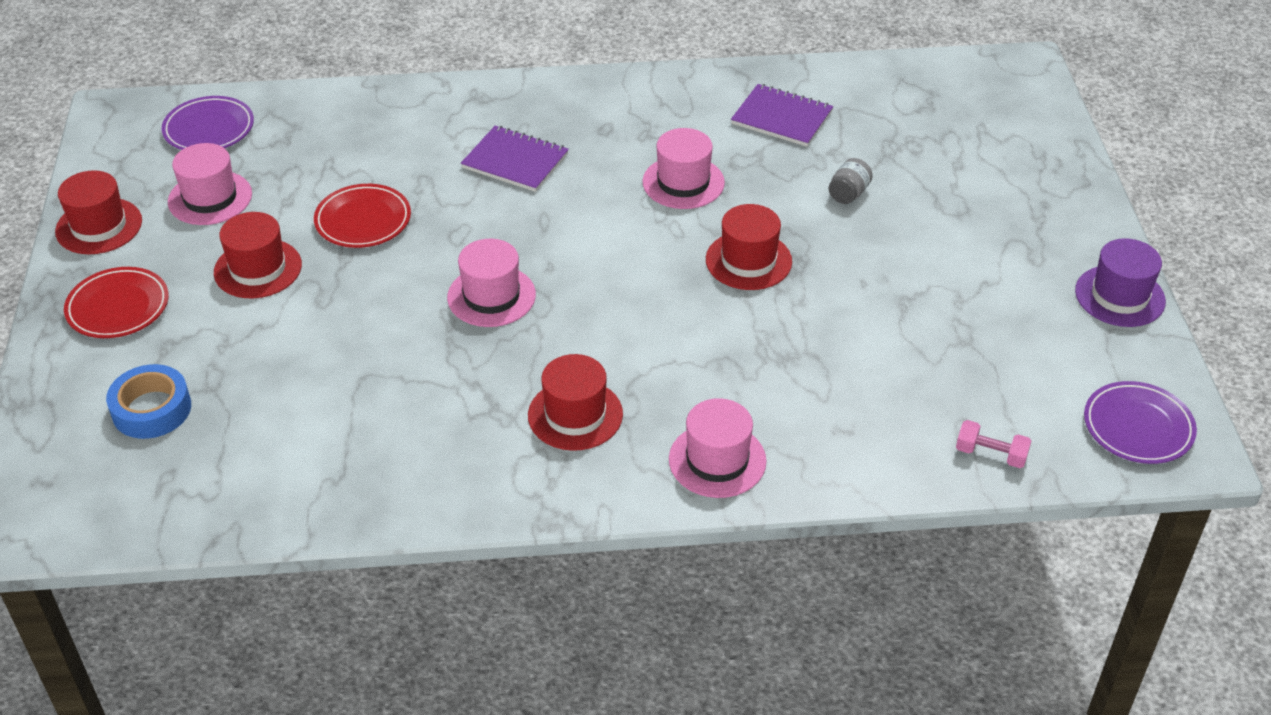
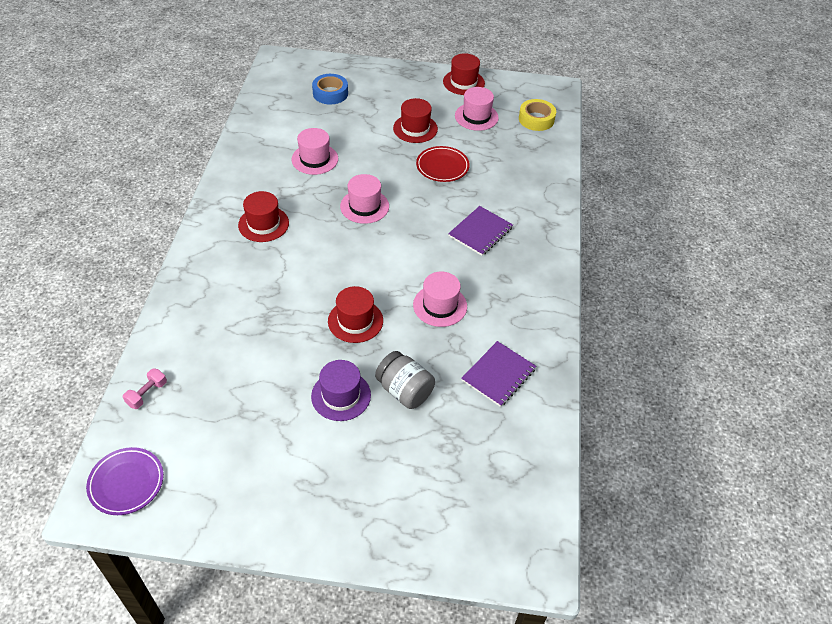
camera: 100 degrees right, 5 degrees up
red plate [64,267,169,338] -> none
purple plate [162,96,254,150] -> yellow tape [519,99,556,131]
pink hat [669,398,767,498] -> pink hat moved to [292,128,338,175]
grey jar [829,158,873,204] -> grey jar [375,351,435,409], size x1.73
purple hat [1075,238,1166,327] -> purple hat moved to [311,360,371,421]

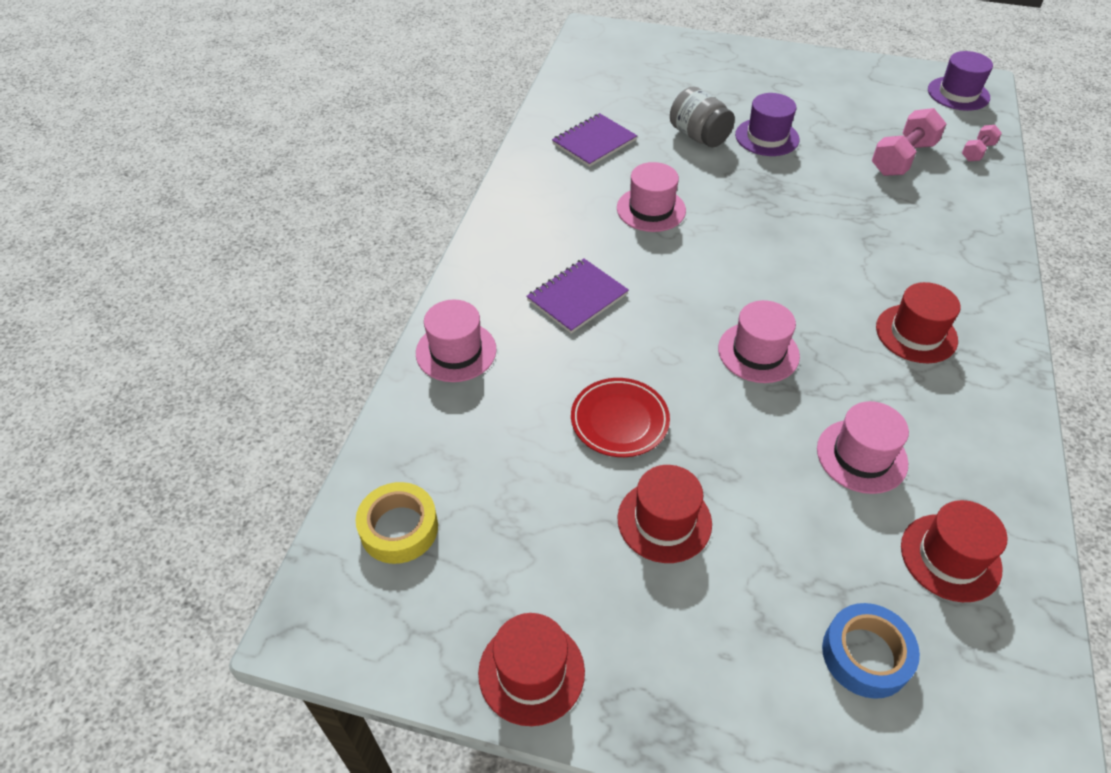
camera: 170 degrees left, 0 degrees up
purple plate [86,447,164,515] -> purple hat [928,51,993,111]
red hat [328,286,383,343] -> red hat moved to [901,500,1007,602]
pink hat [455,87,499,131] -> pink hat moved to [416,300,496,382]
none -> pink dumbbell [872,108,947,176]

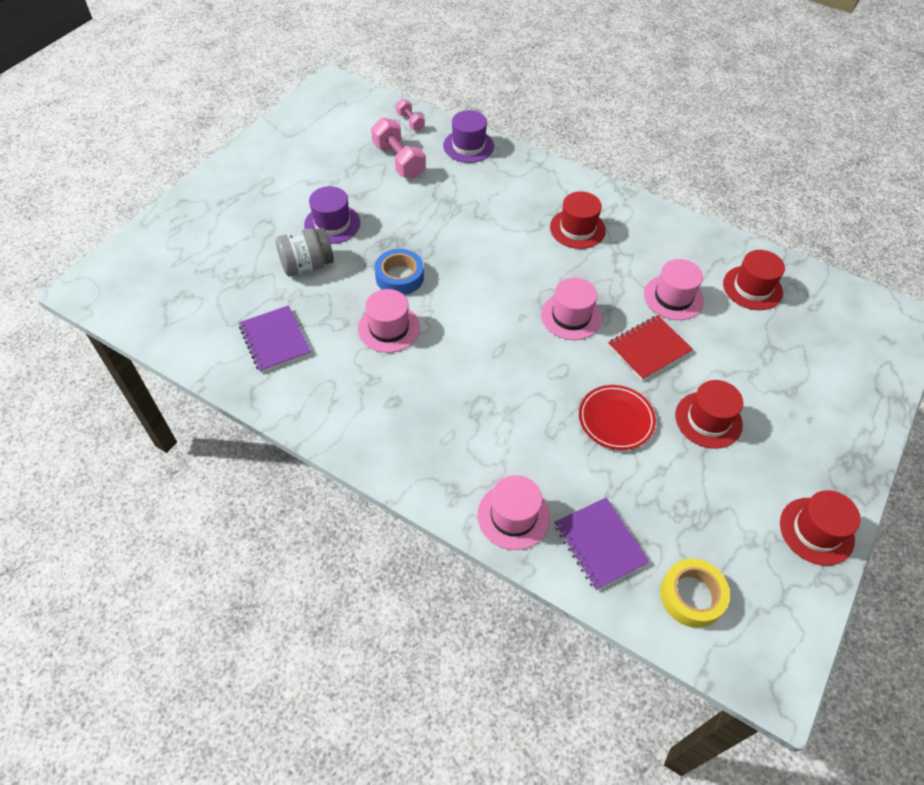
camera: 75 degrees left, 5 degrees up
purple notebook [526,259,629,334] -> purple notebook moved to [554,498,649,591]
blue tape [822,603,920,699] -> blue tape moved to [374,249,424,295]
purple hat [928,51,993,111] -> purple hat moved to [443,110,494,163]
none -> red notebook [608,315,693,381]

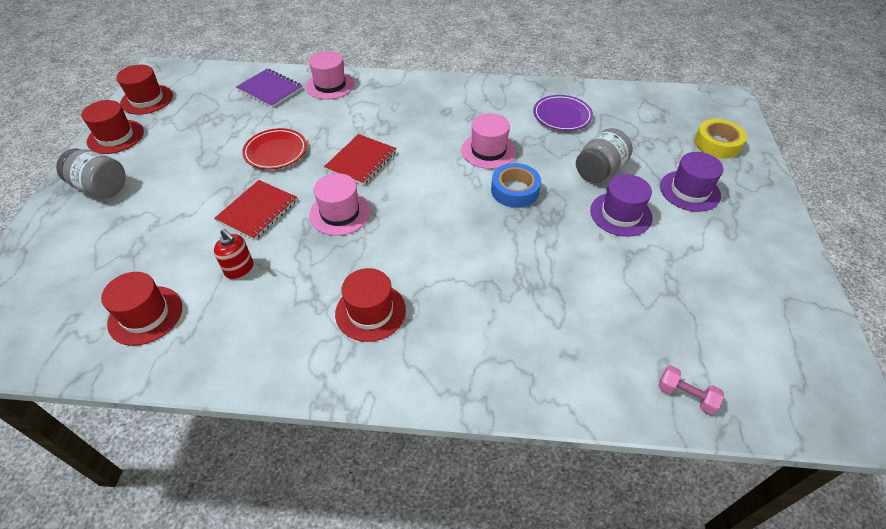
camera: 155 degrees right, 5 degrees down
purple notebook [239,305,311,373] -> purple plate [533,95,593,131]
pink dumbbell [371,118,425,178] -> none
purple hat [443,110,494,163] -> purple hat moved to [660,152,723,212]
pink hat [644,259,704,320] -> red soap dispenser [214,229,253,279]
yellow tape [660,559,730,628] -> yellow tape moved to [694,119,747,159]
red hat [675,380,743,449] -> red hat moved to [117,65,173,114]
none -> grey jar [56,148,125,198]
none -> red notebook [324,134,397,185]

